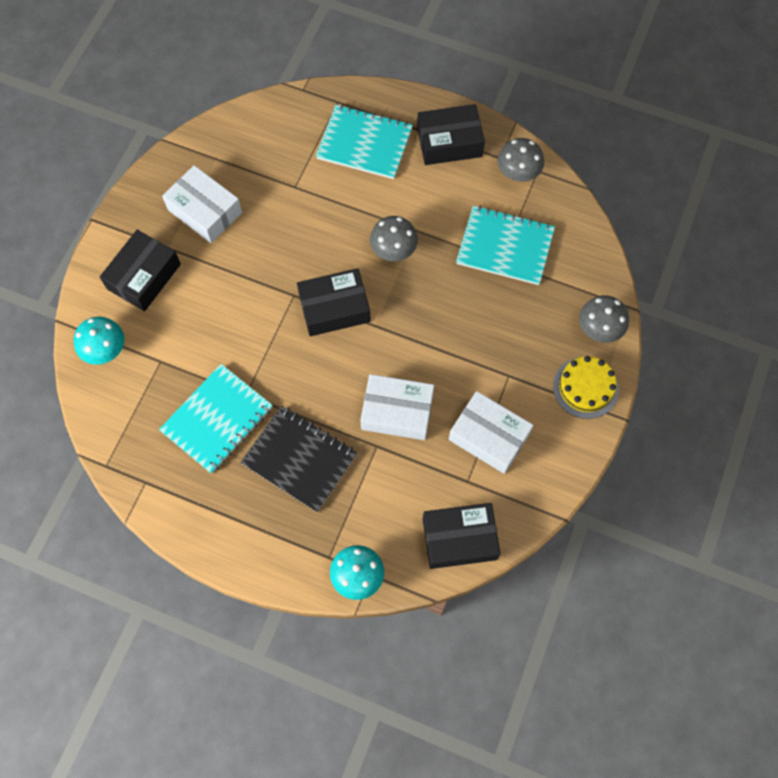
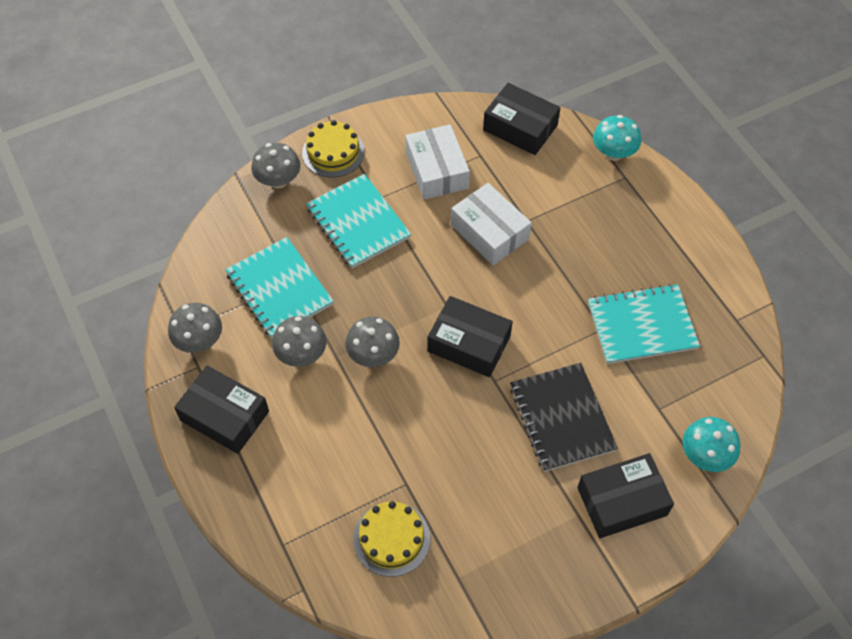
camera: 140 degrees left, 10 degrees down
white box [162,165,242,243] -> none
black notebook [240,406,357,512] -> black notebook moved to [510,363,618,472]
turquoise notebook [316,105,413,179] -> turquoise notebook moved to [306,174,411,269]
none -> grey mushroom [272,316,326,367]
none -> yellow cake [353,501,430,577]

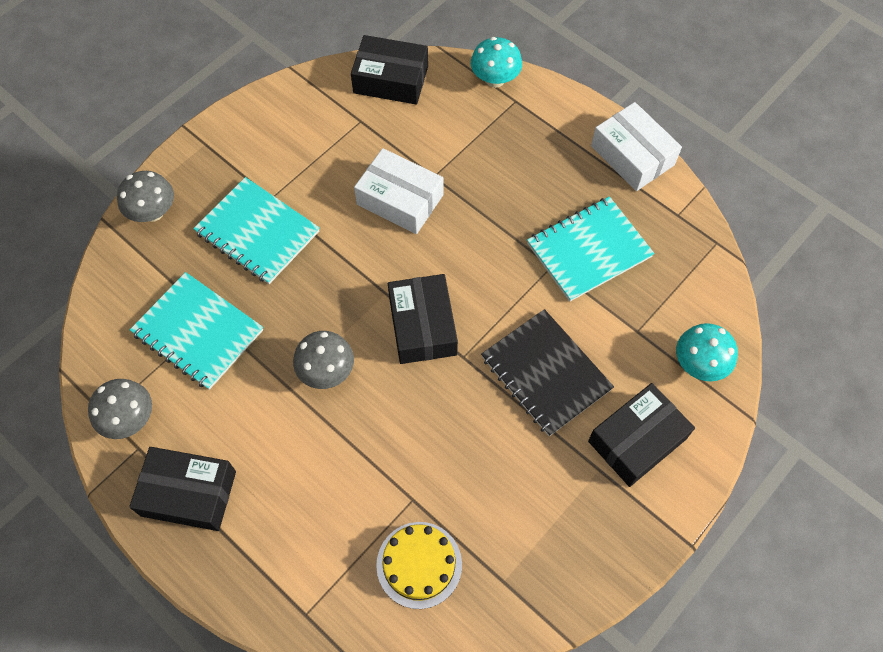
camera: 20 degrees left, 5 degrees up
grey mushroom [272,316,326,367] -> none
yellow cake [302,120,365,177] -> none
white box [405,124,470,200] -> white box moved to [591,102,682,191]
black box [428,296,513,377] -> black box turned 75 degrees clockwise [388,274,458,364]

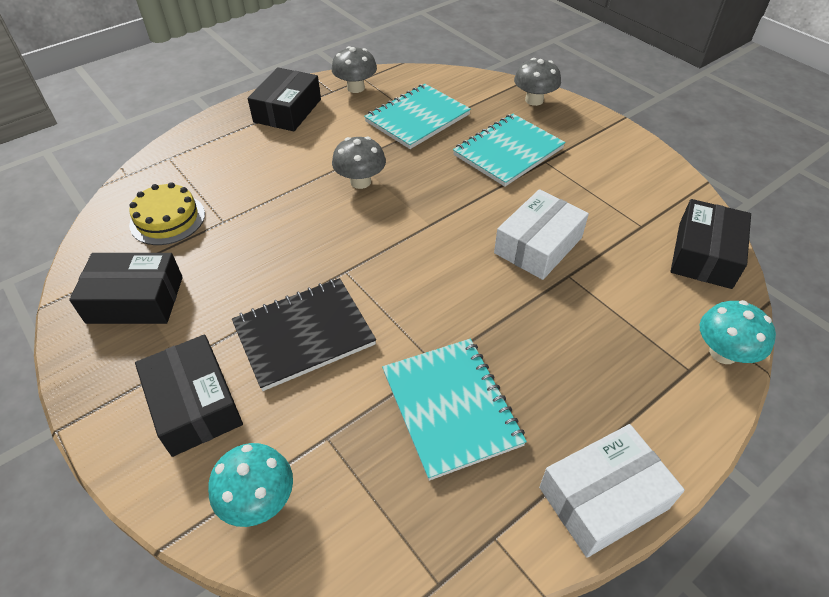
camera: 100 degrees right, 15 degrees down
black box [388,274,458,364] -> black box moved to [69,253,183,324]

